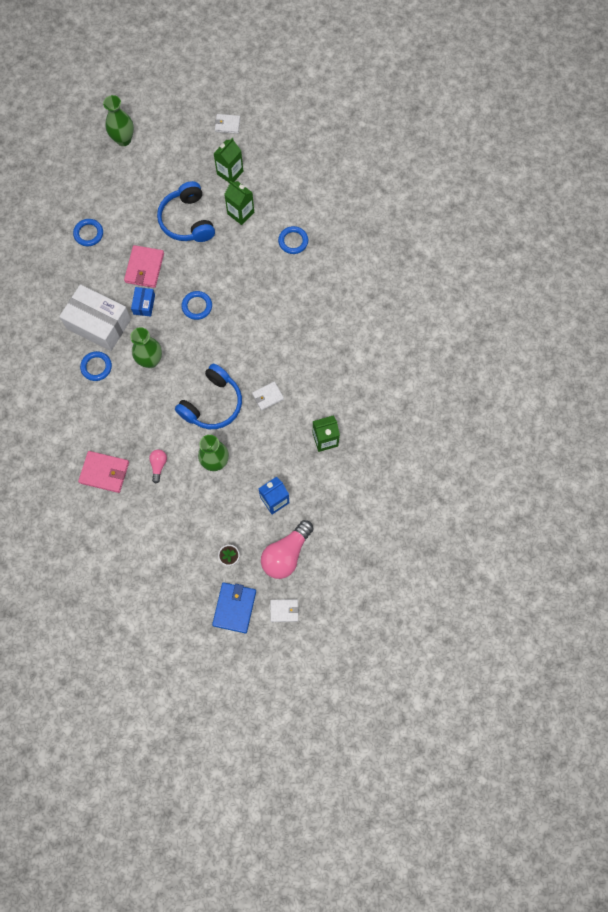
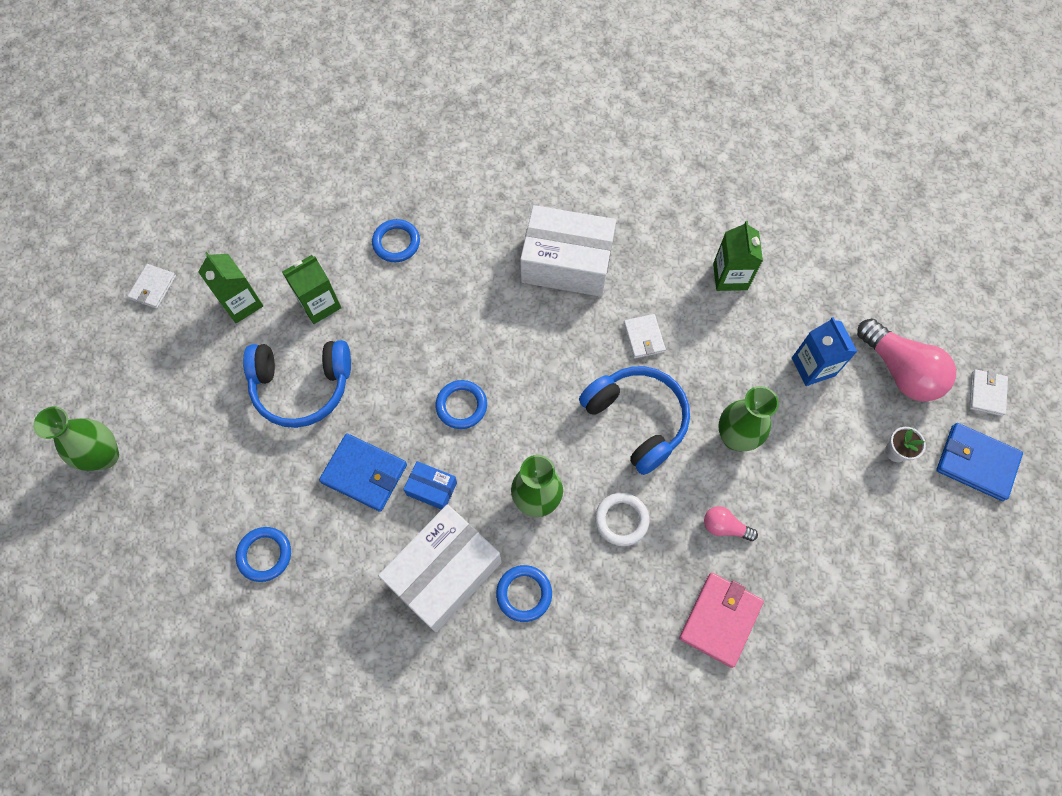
camera: 75 degrees left, 5 degrees down
pink wallet [124,245,164,288] -> blue wallet [319,433,407,512]
none -> white box [520,205,616,297]
none -> white ring [595,493,650,546]

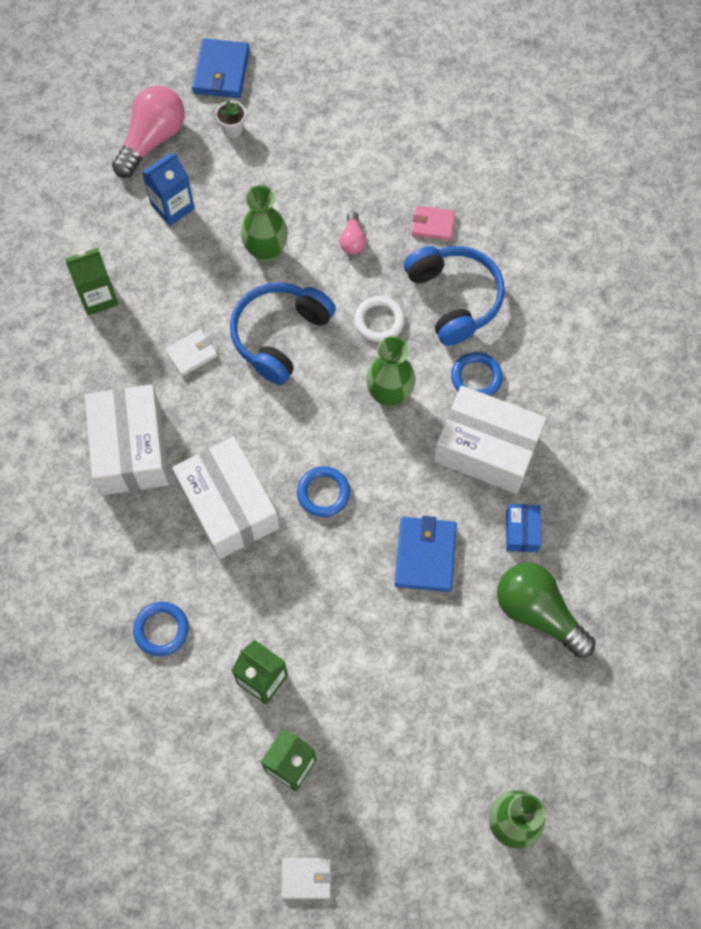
camera: 110 degrees left, 0 degrees up
blue ring [236,527,291,582] -> green light bulb [497,563,595,658]
blue headphones [243,340,351,428] -> blue headphones moved to [404,246,505,346]
blue box [403,461,457,510] -> blue box moved to [506,504,541,552]
pink wallet [679,573,764,668] -> pink wallet [411,206,455,240], size x0.62
white wallet [969,369,1008,416] -> none
none -> white box [172,436,279,559]

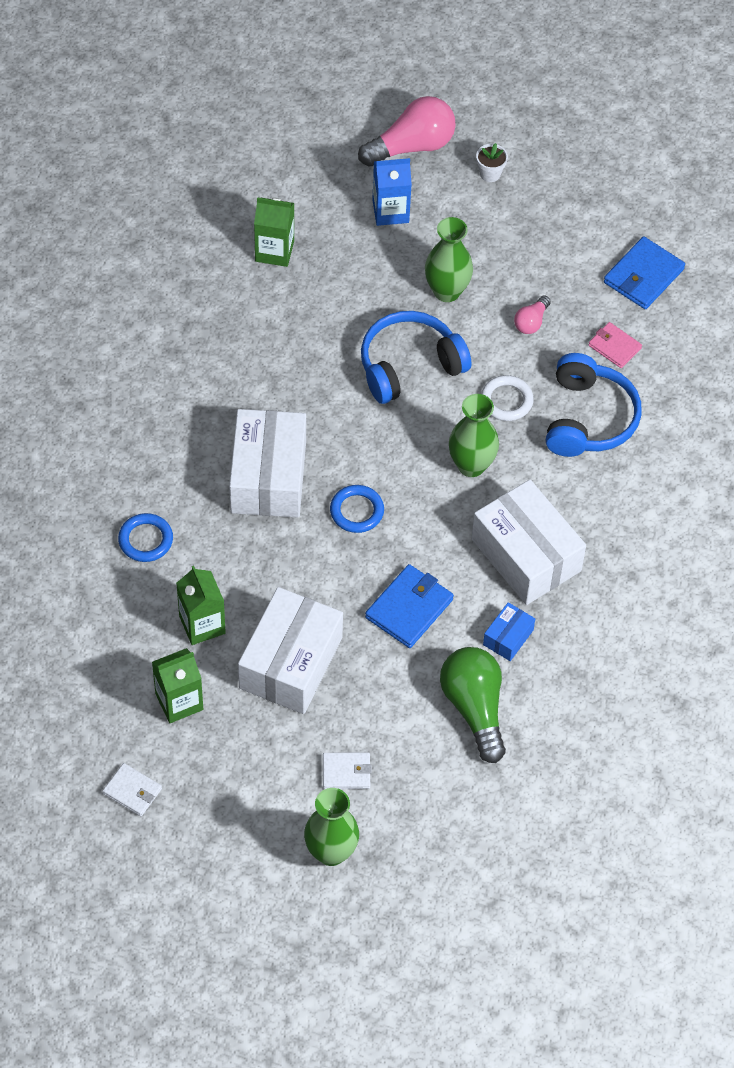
camera: 30 degrees right, 10 degrees down
white box [85,385,169,495] -> white box moved to [238,587,343,714]
white wallet [165,329,218,376] -> white wallet moved to [323,753,372,789]
blue wallet [192,38,250,98] -> blue wallet moved to [604,236,685,309]
blue ring [451,352,503,396] -> none

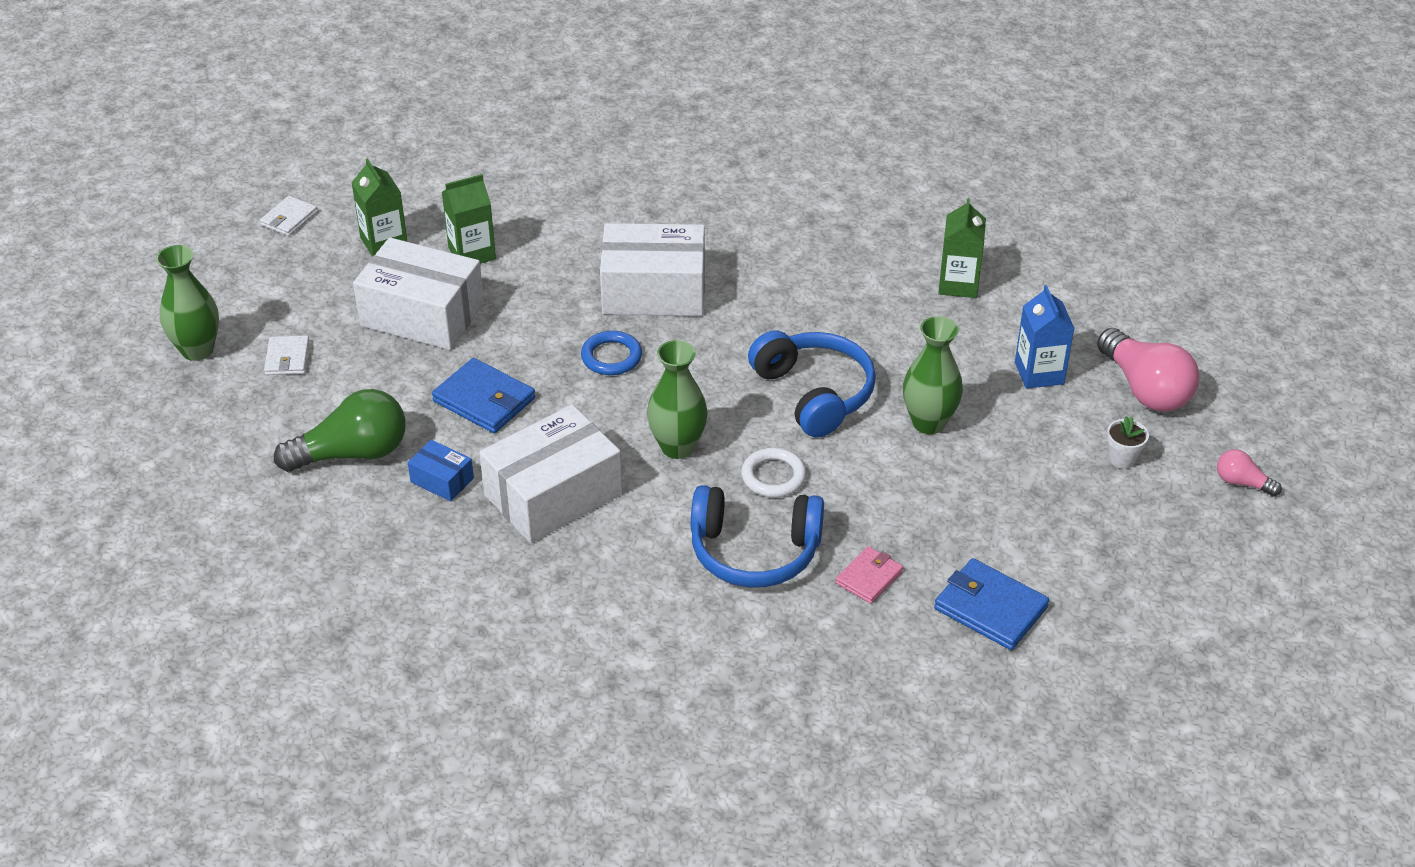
camera: 90 degrees right, 15 degrees down
blue ring [118,513,173,562] -> none
pink light bulb [514,296,551,334] -> pink light bulb moved to [1217,449,1282,497]

